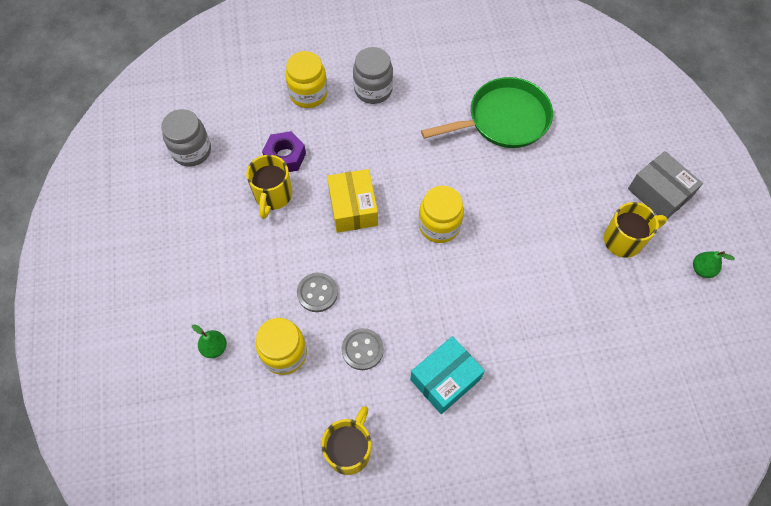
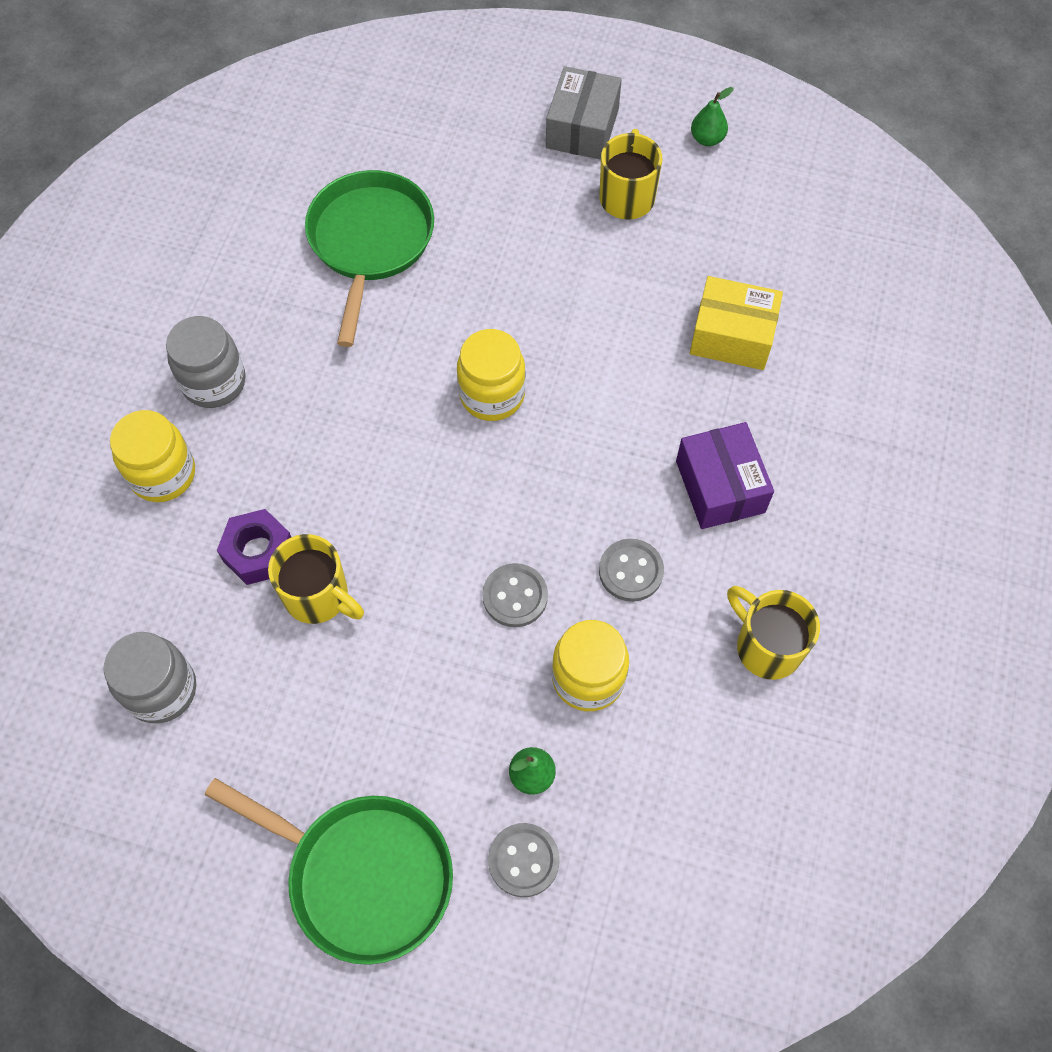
camera: 65 degrees left, 0 degrees up
yellow box [327,169,378,233] -> yellow box moved to [690,276,783,370]
turquoise box [410,336,485,414] -> purple box [676,422,774,529]
grey box [628,151,703,219] -> grey box turned 60 degrees counterclockwise [546,66,622,160]
none -> green pan [205,778,453,965]
none -> grey button [488,823,560,897]

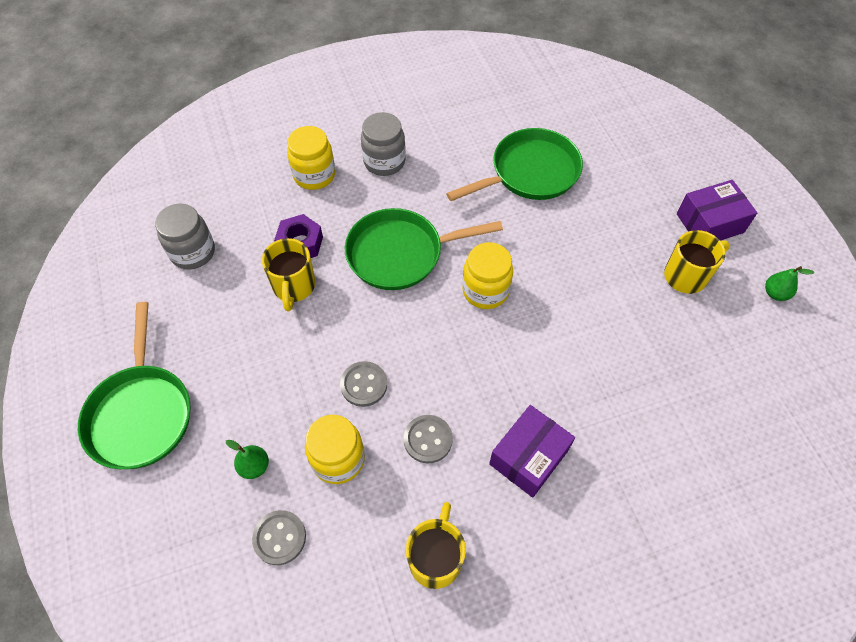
camera: 55 degrees right, 5 degrees down
grey button [488,823,560,897] -> grey button moved to [252,510,306,565]
grey box [546,66,622,160] -> purple box [677,180,757,241]
yellow box [690,276,783,370] -> none
none -> green pan [344,208,503,290]

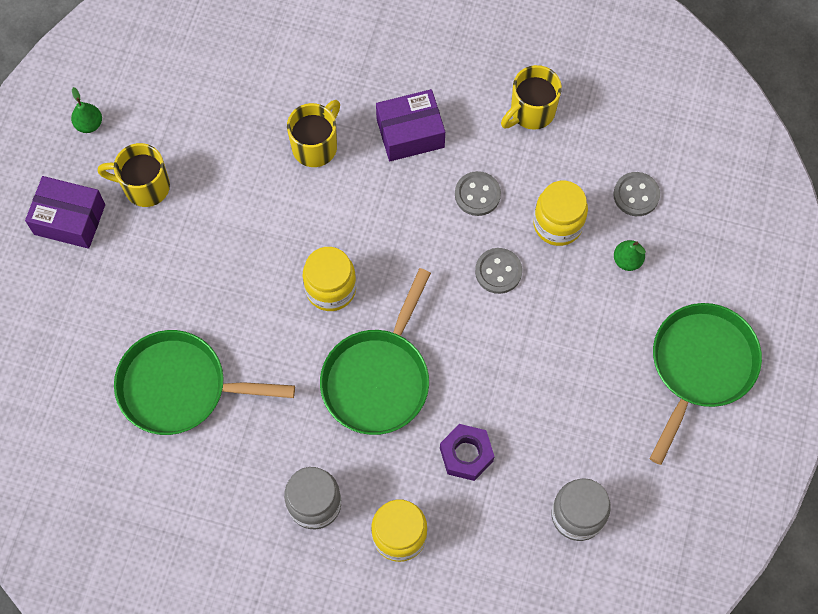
camera: 145 degrees left, 10 degrees up
yellow mug [262,238,315,312] -> yellow mug moved to [287,100,340,167]
green pan [344,208,503,290] -> green pan turned 90 degrees clockwise [320,268,431,435]

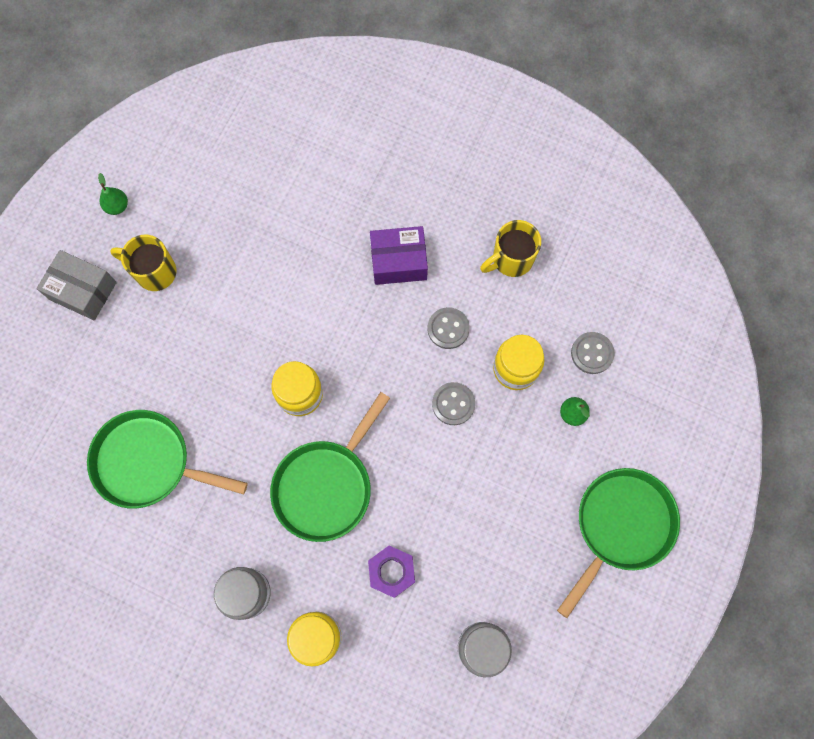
camera: 10 degrees right, 5 degrees up
purple box [25,176,105,249] -> grey box [36,250,117,321]
yellow mug [287,100,340,167] -> none

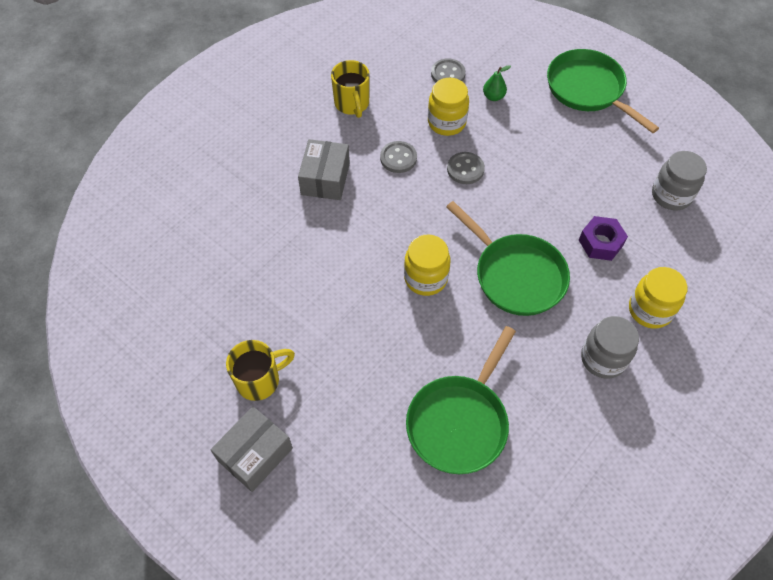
camera: 75 degrees left, 15 degrees down
green pear [98,173,128,215] -> none
yellow mug [110,235,177,291] -> yellow mug turned 150 degrees counterclockwise [226,340,295,401]
purple box [370,226,428,285] -> grey box [298,139,350,200]

